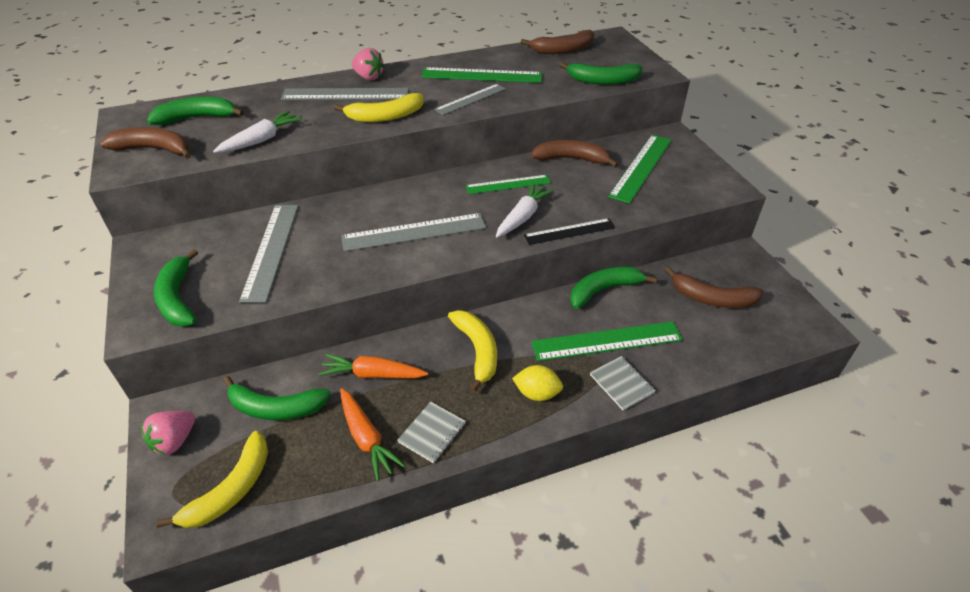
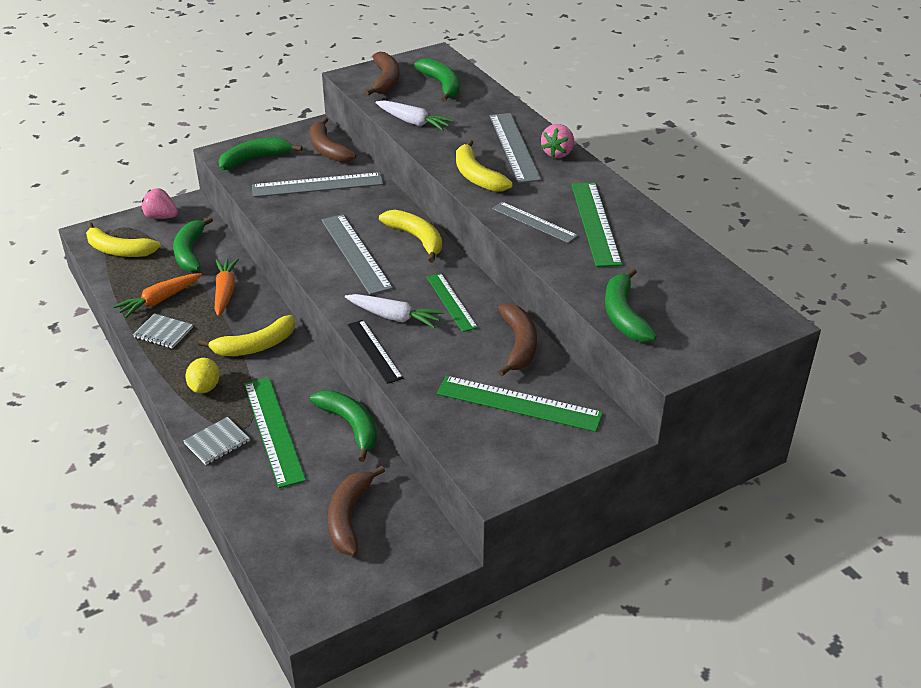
camera: 80 degrees right, 5 degrees down
brown banana [521,30,594,54] -> brown banana moved to [310,117,356,162]
none -> yellow banana [379,210,442,263]

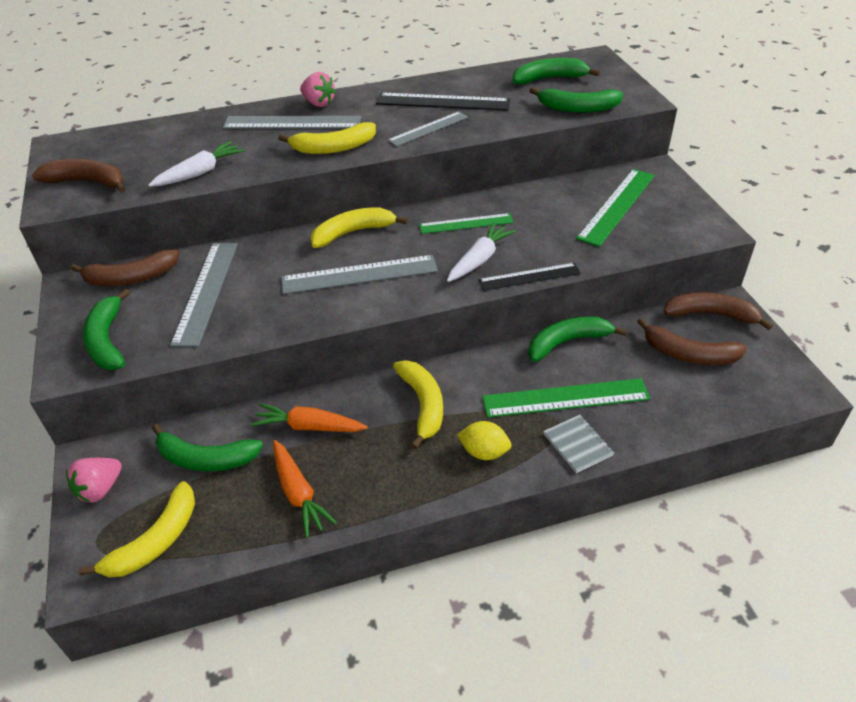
camera: 75 degrees left, 5 degrees up
grey notebook [133,313,193,349] -> none
green banana [414,58,460,102] -> green banana moved to [513,58,600,84]
brown banana [498,303,537,376] -> brown banana moved to [663,292,773,330]
green ruler [571,182,622,267] -> black ruler [376,93,510,111]

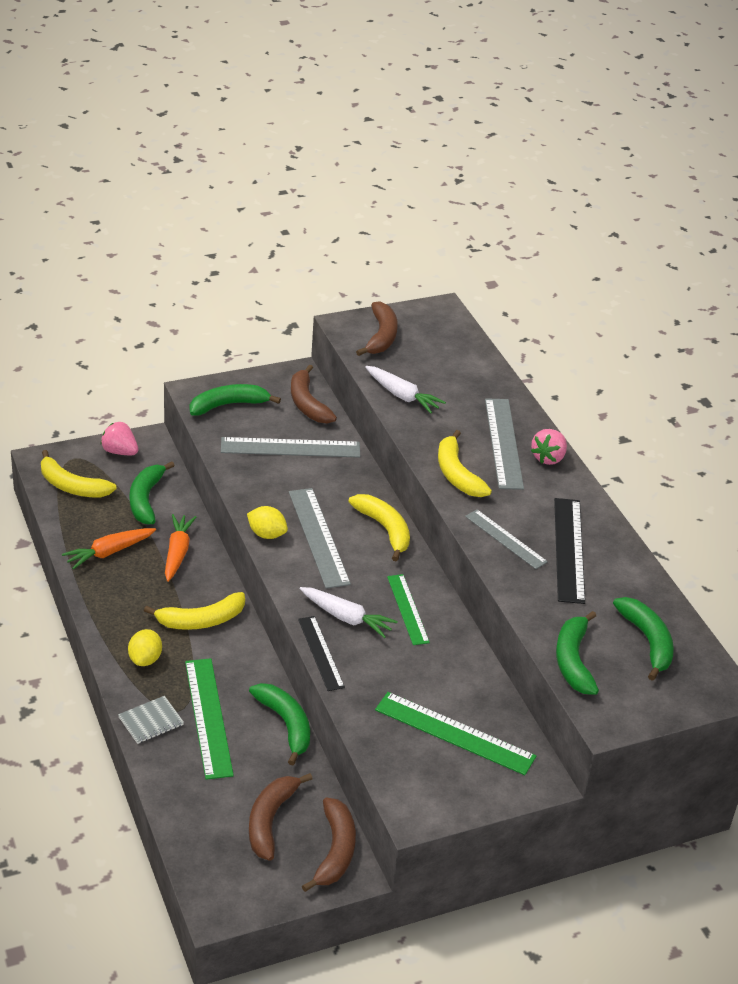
camera: 80 degrees right, 5 degrees down
none -> yellow lemon [247,506,288,539]

